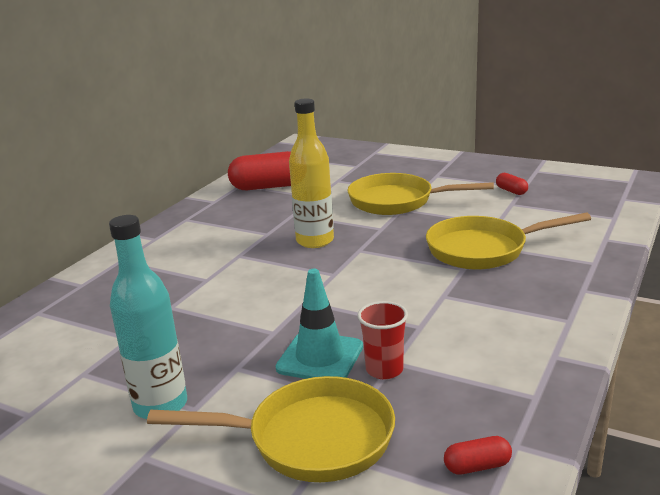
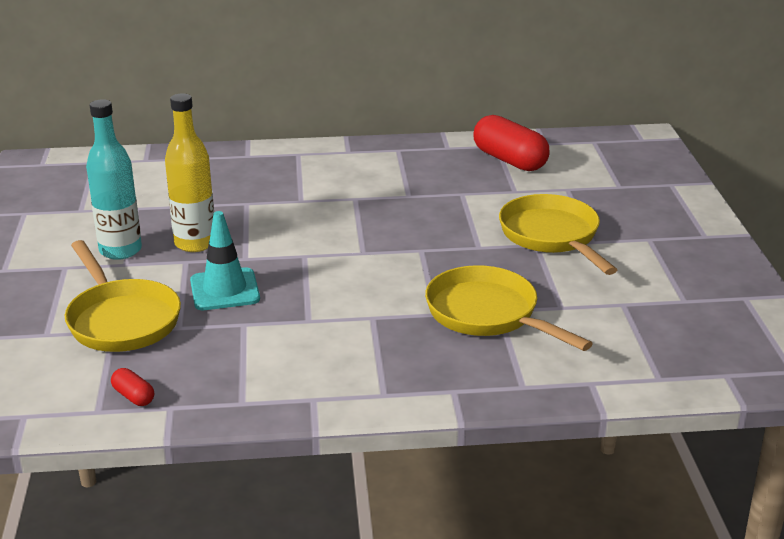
camera: 55 degrees right, 5 degrees up
yellow bottle [289,98,334,248] -> yellow bottle moved to [165,93,214,252]
red cup [358,301,408,379] -> none
red capsule [496,173,528,195] -> none

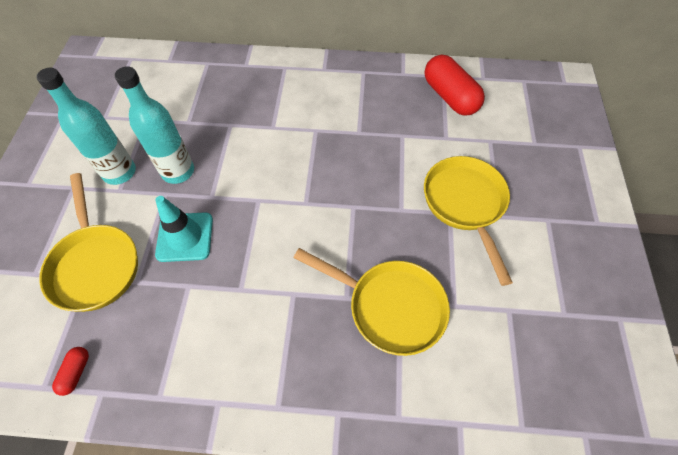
camera: 10 degrees right, 30 degrees up
red capsule [111,368,154,406] -> red capsule turned 45 degrees clockwise [52,347,89,396]
yellow bottle [165,93,214,252] -> turquoise bottle [115,66,194,184]
yellow pan [425,265,593,351] -> yellow pan turned 150 degrees clockwise [293,248,450,356]

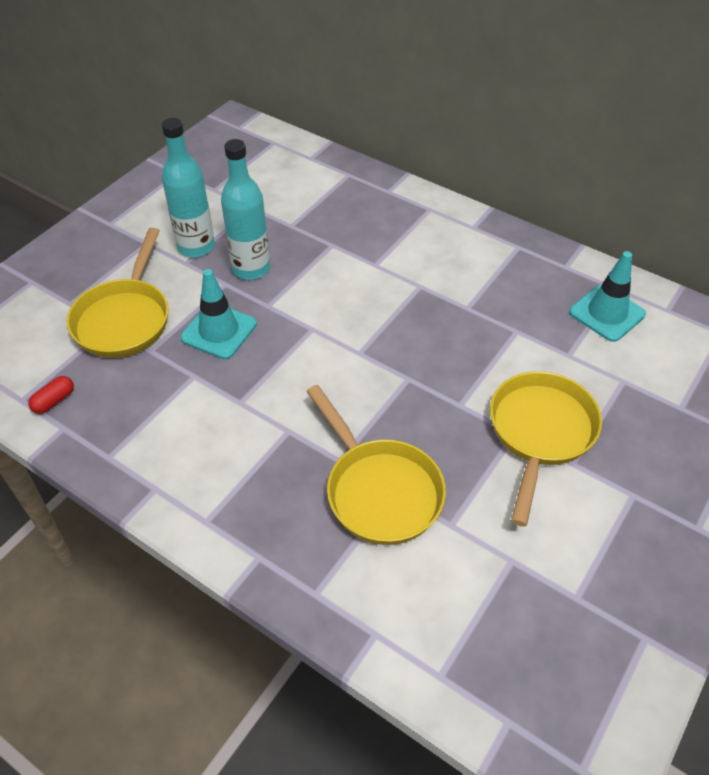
camera: 30 degrees right, 10 degrees down
red capsule [425,55,485,116] -> turquoise traffic cone [569,251,646,342]

